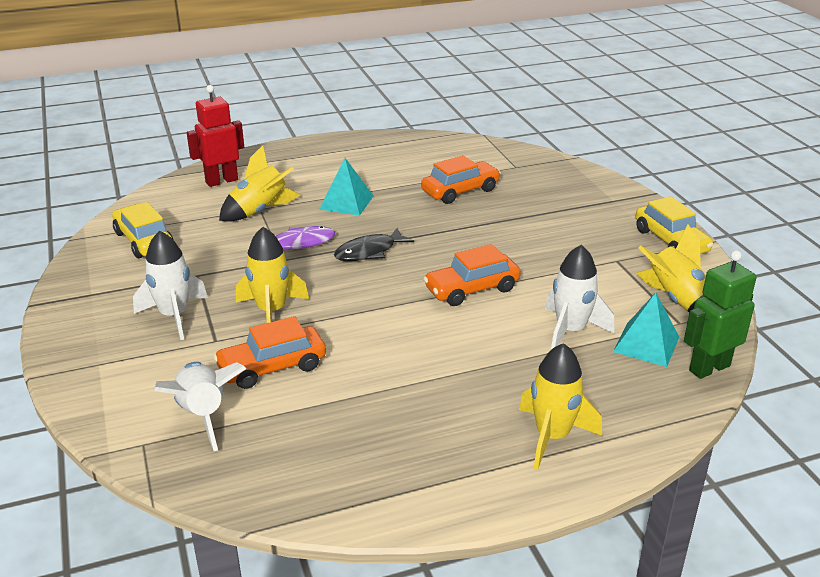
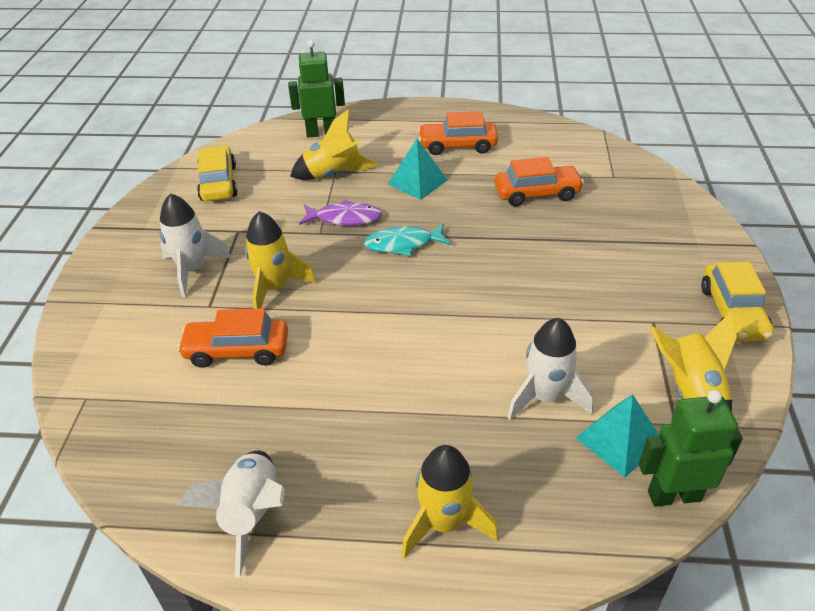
camera: 25 degrees right, 10 degrees up
white rocket [154,362,247,451] -> white rocket moved to [176,450,285,577]
red robot [187,85,244,187] -> green robot [288,40,345,137]
black fish [334,228,414,261] -> turquoise fish [364,224,451,256]
orange car [423,244,521,306] -> orange car moved to [418,111,498,155]

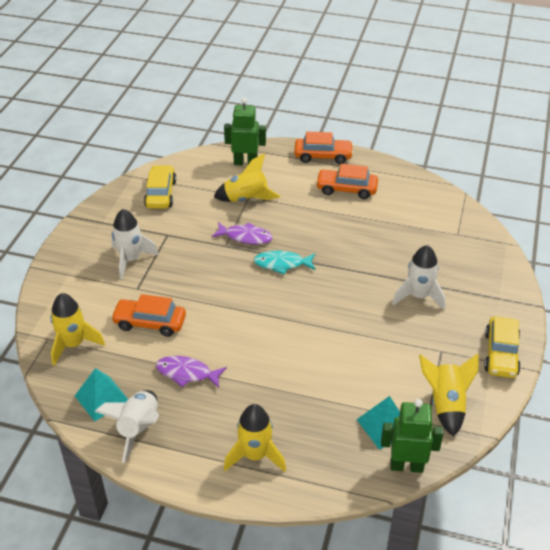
camera: 10 degrees right, 0 degrees up
yellow rocket [244,211,316,309] -> yellow rocket moved to [50,293,105,366]
turquoise pyramid [388,139,447,200] -> turquoise pyramid moved to [75,368,128,422]
orange car [494,157,584,207] -> orange car moved to [294,132,354,164]
white rocket [507,318,594,420] -> white rocket moved to [392,245,446,310]
none -> purple fish [156,356,227,388]

